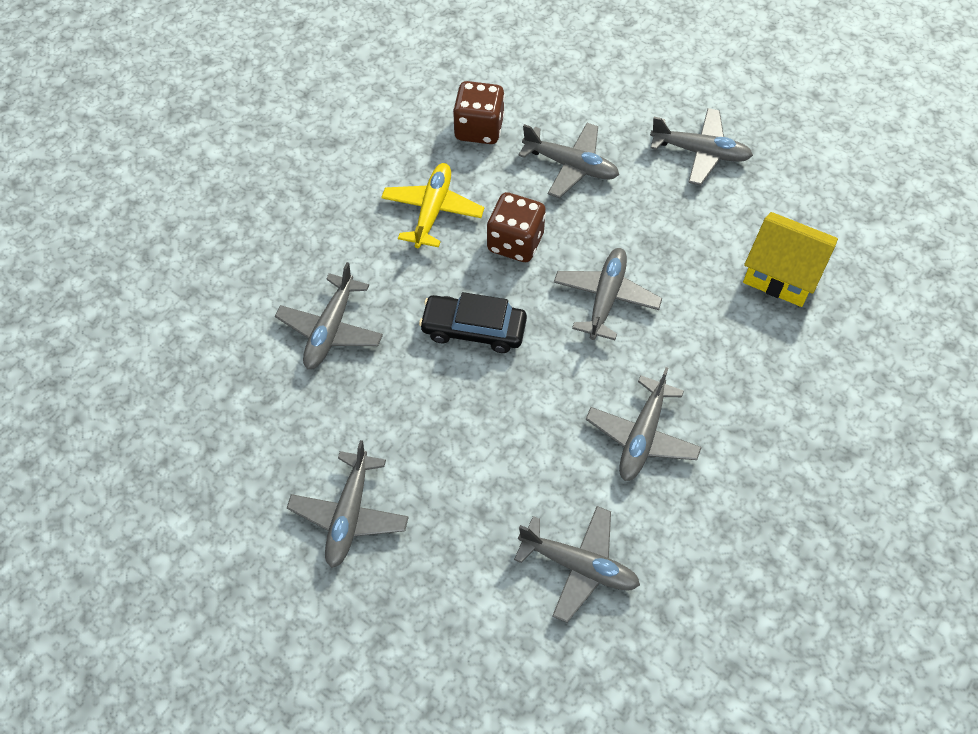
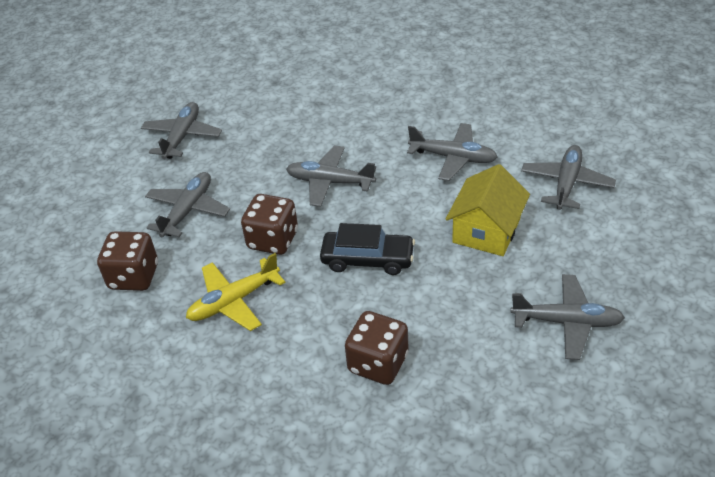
camera: 90 degrees left, 15 degrees down
grey plane [275,262,383,369] -> brown dice [345,311,409,385]
yellow plane [381,163,484,248] -> yellow plane turned 45 degrees counterclockwise [186,253,285,331]
black car [419,292,527,353] -> black car turned 90 degrees counterclockwise [320,223,415,275]
yellow house [743,212,838,307] -> yellow house moved to [446,164,530,256]

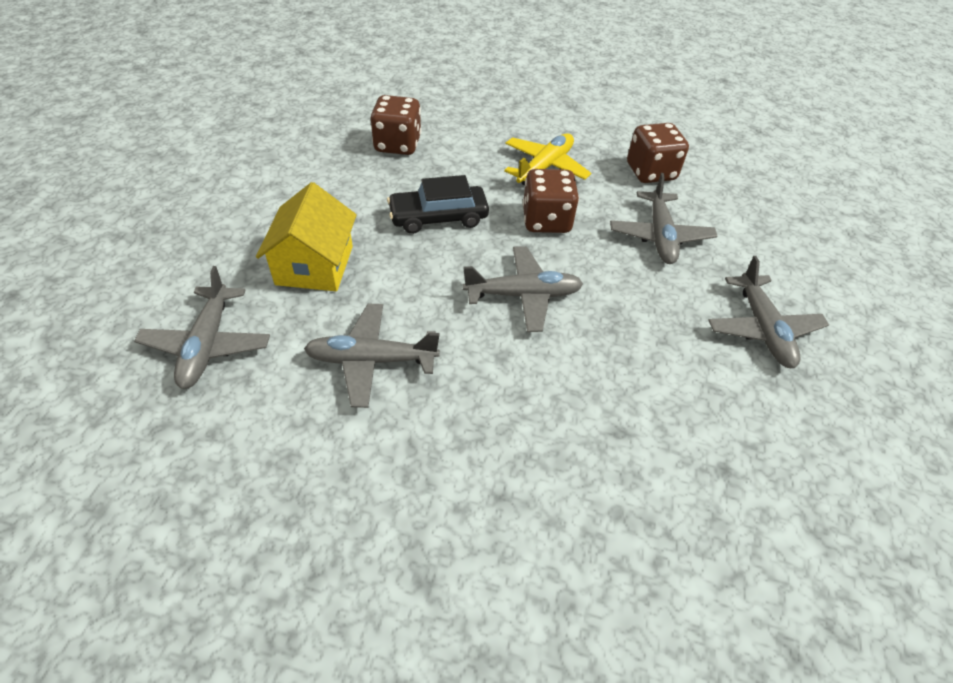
camera: 155 degrees right, 5 degrees up
grey plane [510,274,625,360] -> none

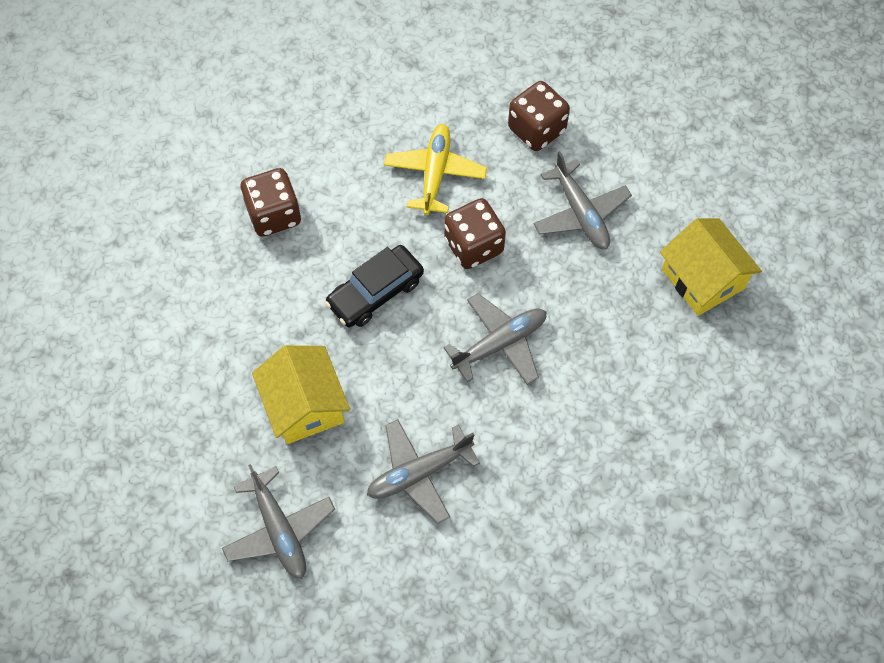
camera: 25 degrees left, 15 degrees up
grey plane [708,256,829,368] -> yellow house [660,218,762,316]

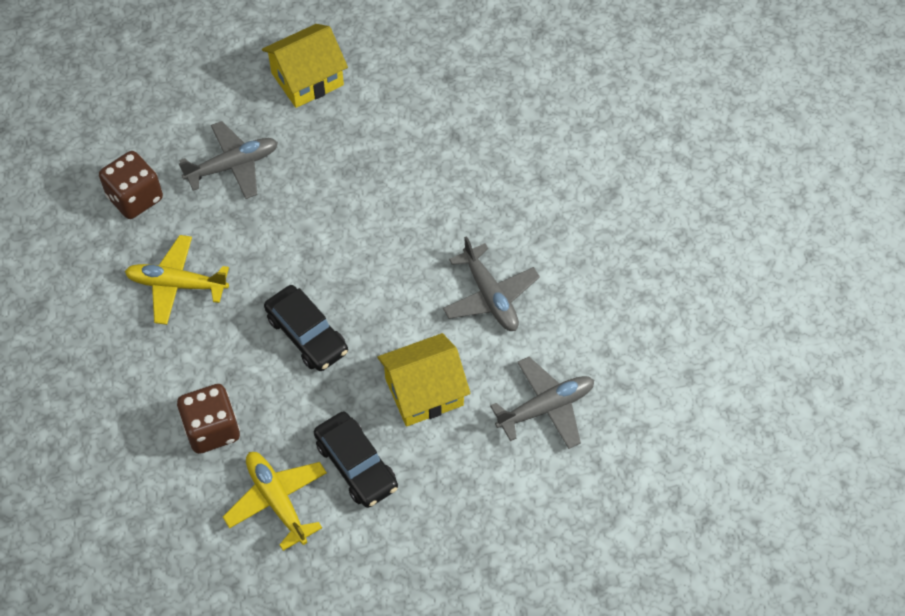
camera: 90 degrees left, 5 degrees down
grey plane [443,293,546,385] -> none
brown dice [444,198,506,269] -> none
none -> yellow plane [223,452,327,551]
none -> black car [314,411,398,508]

